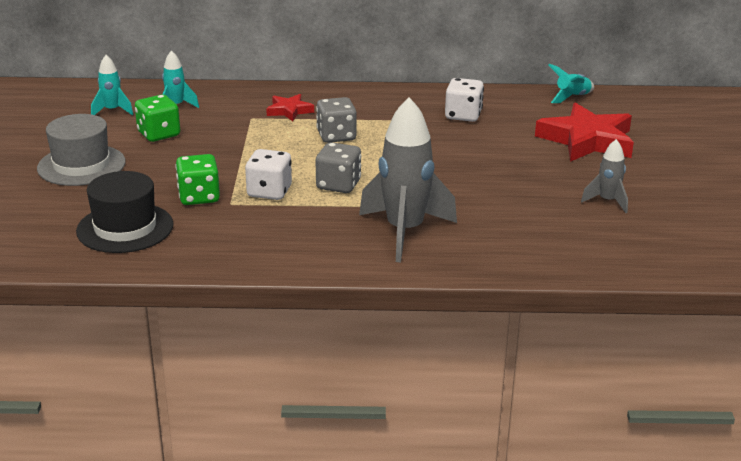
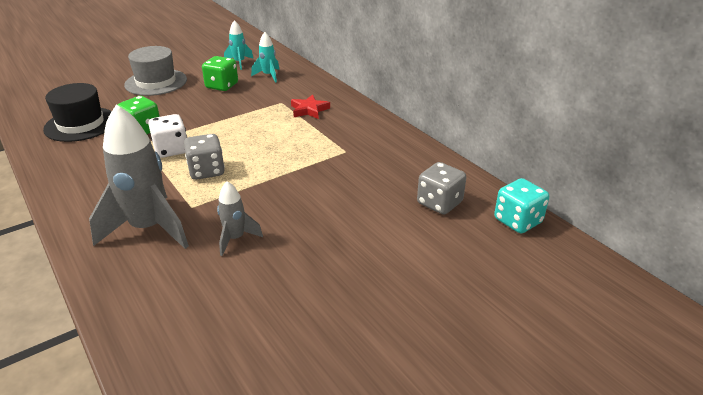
camera: 55 degrees right, 5 degrees up
grey dice [316,97,357,143] -> grey dice moved to [417,162,466,215]
white dice [445,78,484,122] -> none
red star [535,102,634,162] -> none
turquoise rocket [548,64,594,103] -> turquoise dice [494,178,549,233]
grey rocket [581,139,628,213] -> grey rocket moved to [217,181,263,256]

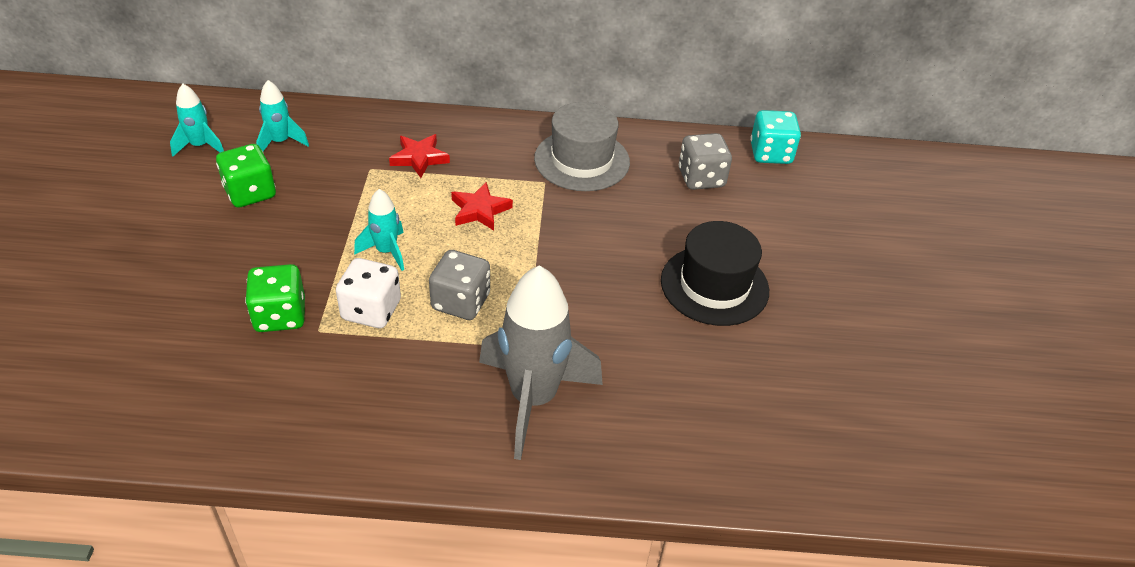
camera: 55 degrees left, 10 degrees up
black hat [43,83,112,142] -> black hat moved to [661,221,769,326]
grey hat [124,46,187,96] -> grey hat moved to [534,102,630,191]
grey rocket [217,181,263,256] -> none
none -> turquoise rocket [354,189,404,271]
none -> red star [451,182,513,230]

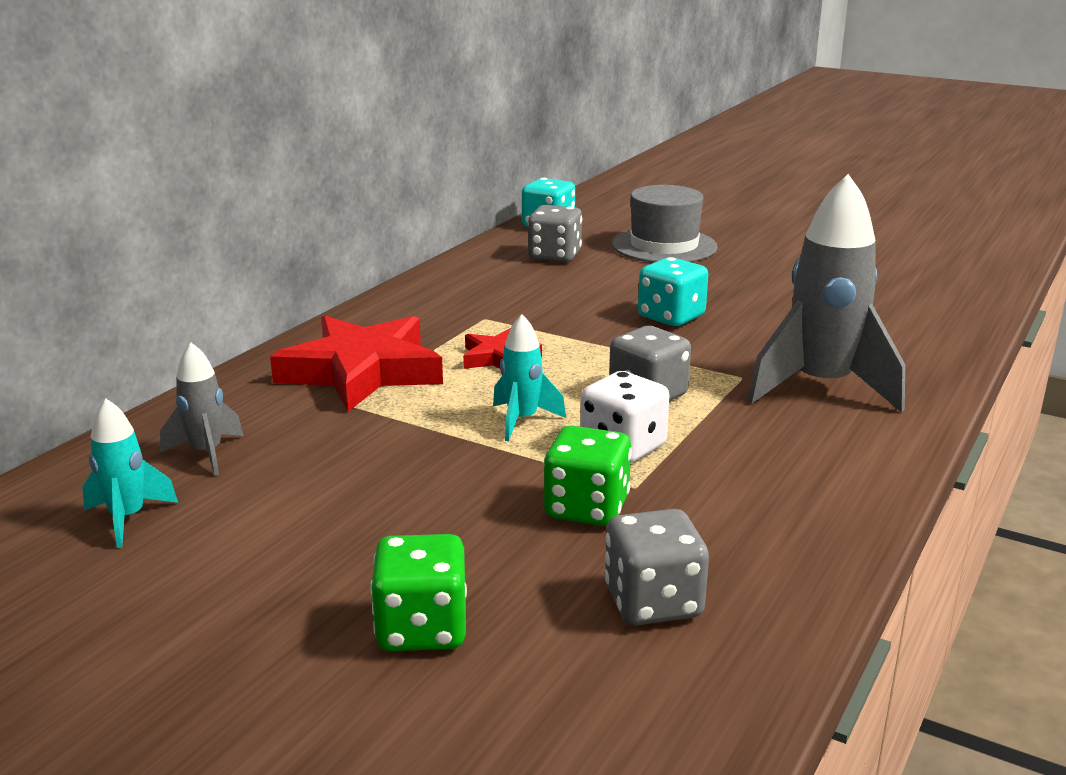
camera: 60 degrees left, 20 degrees down
green dice [216,144,276,208] -> green dice moved to [370,534,467,651]
turquoise rocket [256,80,309,151] -> grey rocket [160,342,244,476]
red star [389,134,450,178] -> red star [270,316,443,412], size x1.99
grey hat [534,102,630,191] -> grey hat moved to [612,185,718,263]
black hat [661,221,769,326] -> none
none -> grey dice [604,509,709,625]
none -> turquoise dice [638,257,708,326]

